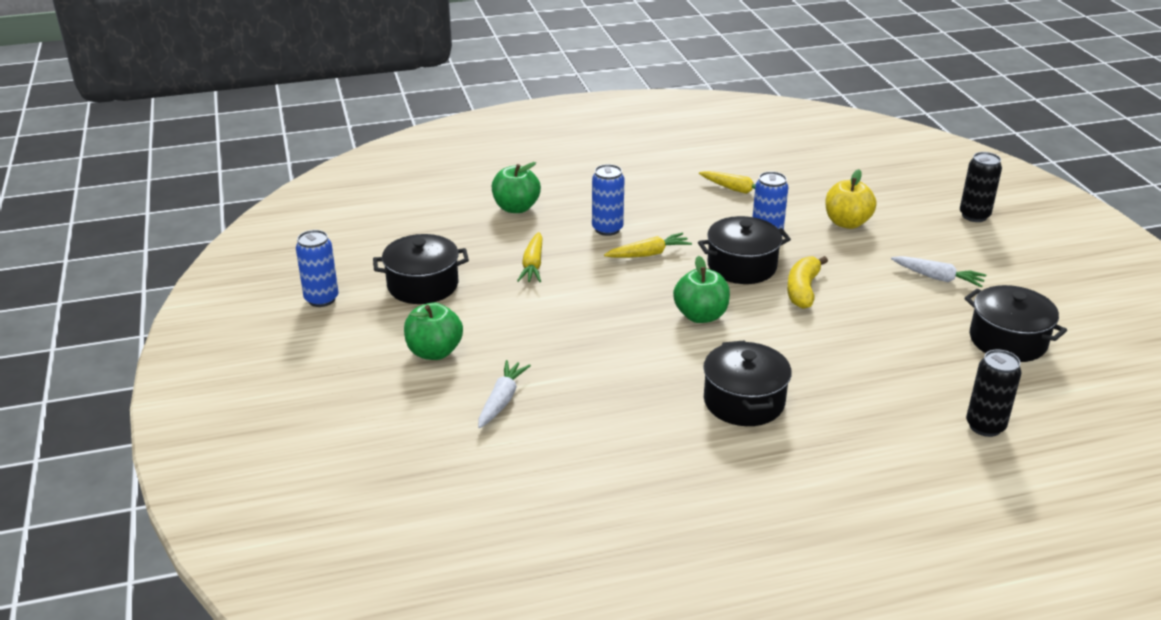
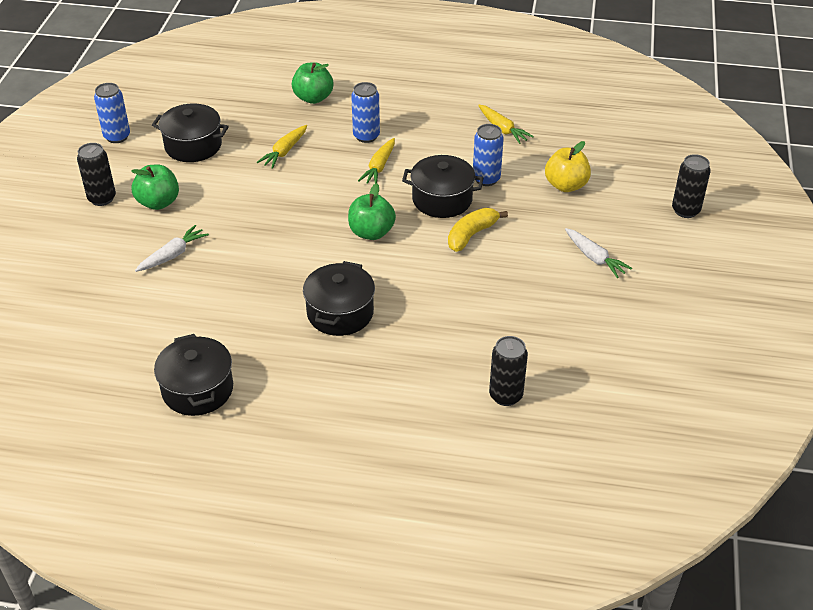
camera: 25 degrees right, 10 degrees up
yellow carrot [604,233,692,258] -> yellow carrot turned 105 degrees clockwise [358,138,395,184]
black pot [964,285,1067,362] -> black pot moved to [154,334,233,416]
none -> black can [77,143,116,206]

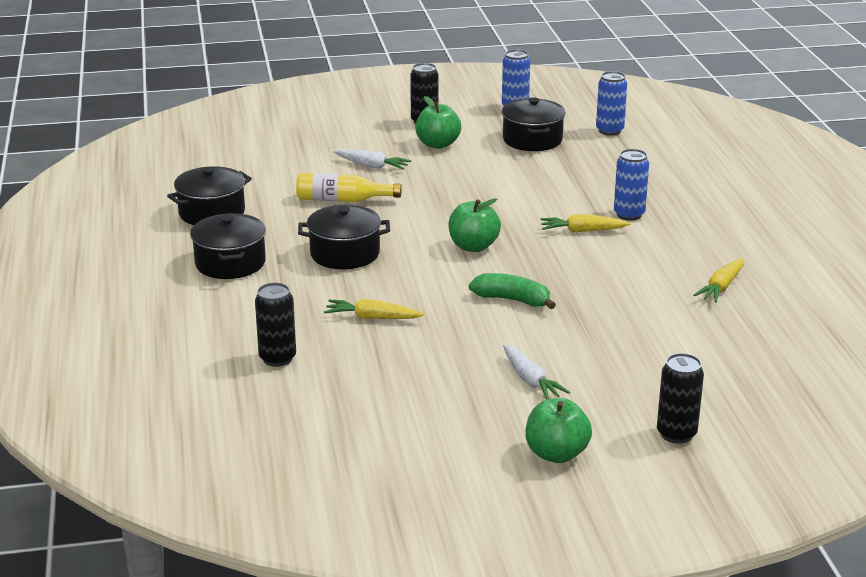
camera: 70 degrees right, 15 degrees down
yellow carrot [257,125,307,169] -> yellow carrot moved to [324,299,424,319]
green apple [292,62,334,104] -> green apple moved to [526,398,592,463]
black pot [402,155,483,218] -> black pot moved to [190,213,266,279]
yellow banana [448,208,508,252] -> green banana [469,273,556,309]
blue can [473,124,504,186] -> blue can moved to [596,71,627,136]
yellow apple [545,141,591,192] -> none
white carrot [565,228,632,278] -> white carrot turned 60 degrees counterclockwise [503,345,570,400]
none -> yellow bottle [296,173,402,202]

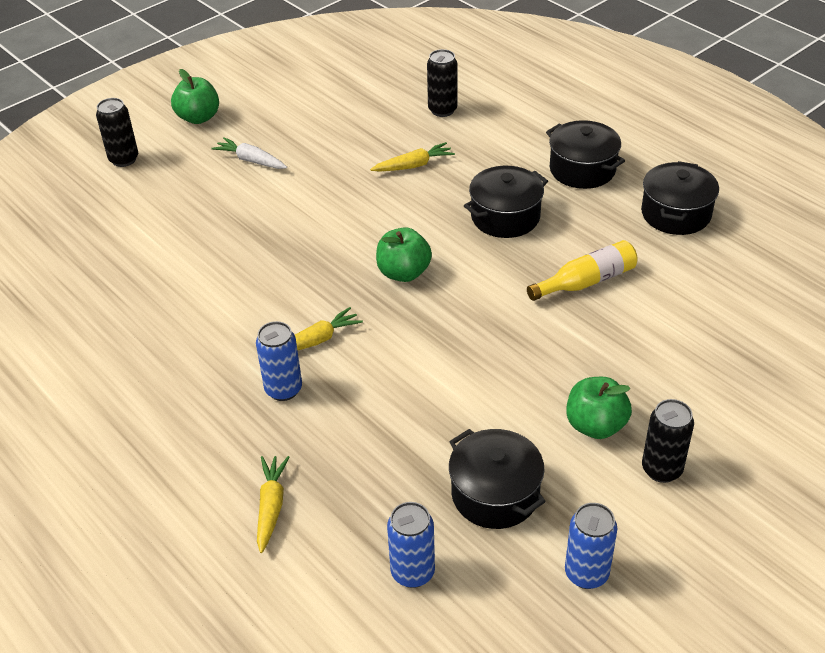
camera: 150 degrees right, 15 degrees up
white carrot [333,149,411,170] -> none
green banana [469,273,556,309] -> none
yellow carrot [693,259,744,303] -> yellow carrot moved to [257,456,290,553]

